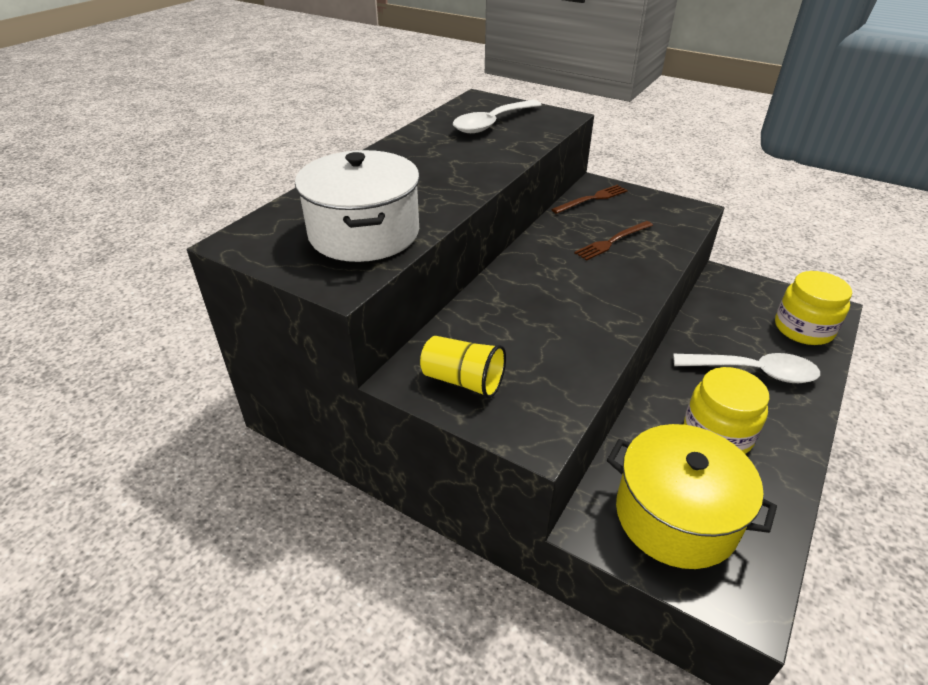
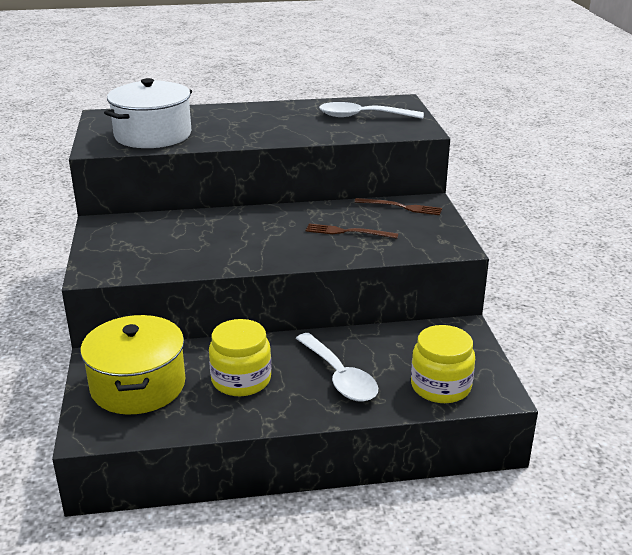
camera: 50 degrees right, 10 degrees down
yellow cup [420,336,506,399] -> none

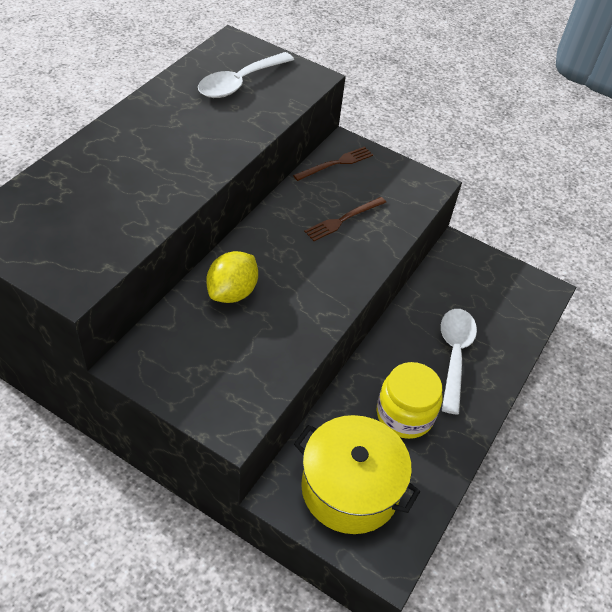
camera: 55 degrees left, 20 degrees up
white pot [104,78,192,148] -> none
white spoon [296,333,378,402] -> white spoon turned 90 degrees counterclockwise [441,309,477,414]
yellow jar [411,325,475,403] -> none
none -> yellow lemon [206,251,258,303]

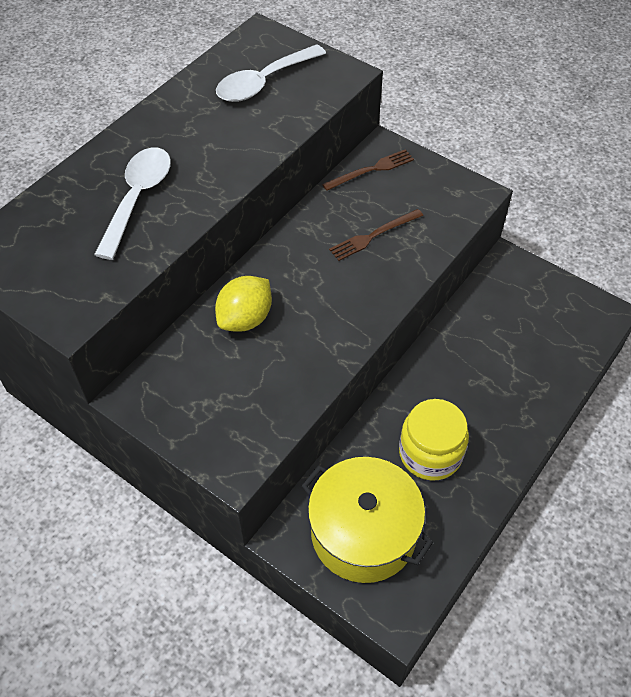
camera: 10 degrees right, 5 degrees up
white spoon [441,309,477,414] -> white spoon moved to [94,147,171,260]

